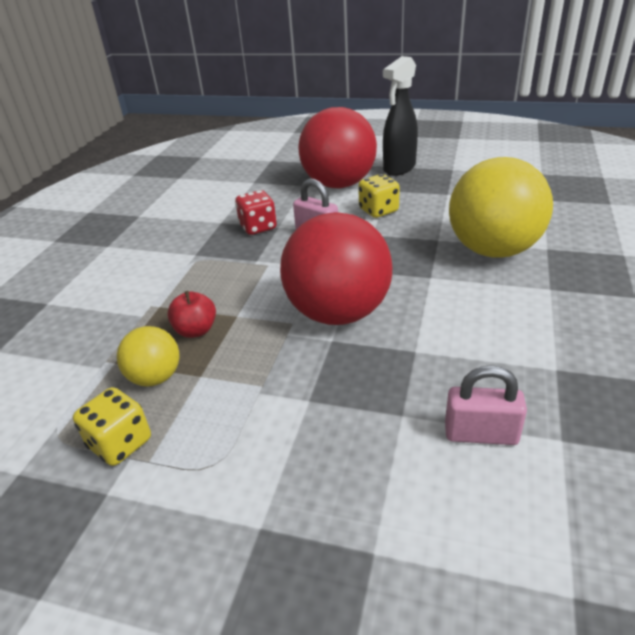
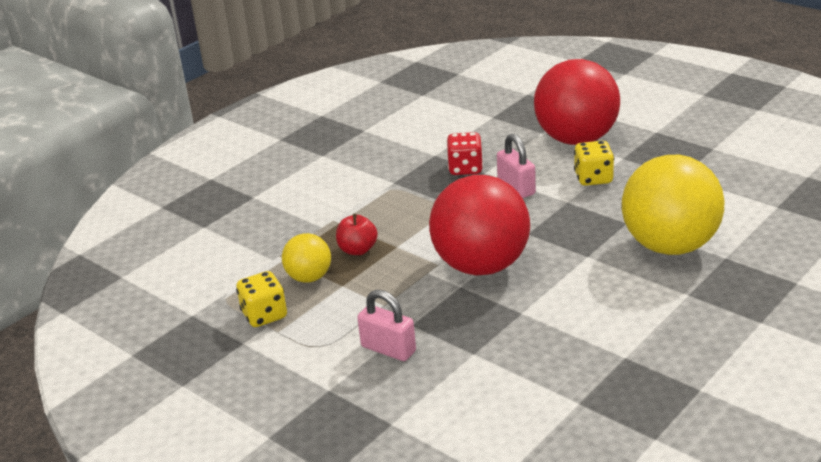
camera: 25 degrees right, 5 degrees down
black spray bottle [383,56,418,176] -> none
pink padlock [445,365,527,445] -> pink padlock moved to [357,290,416,361]

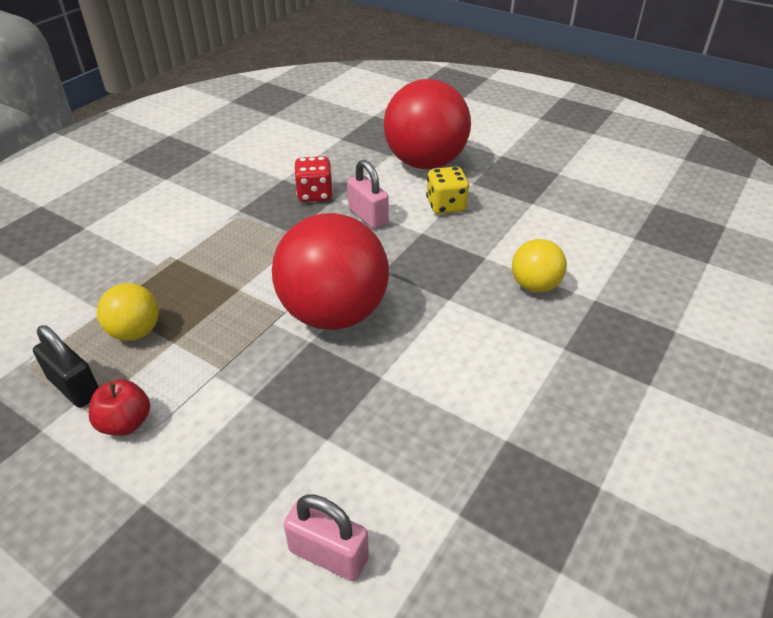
camera: 10 degrees left, 10 degrees up
yellow dice [236,271,287,327] -> black padlock [33,325,99,408]
red apple [336,214,378,255] -> red apple moved to [89,379,150,436]
pink padlock [357,290,416,361] -> pink padlock moved to [283,494,369,581]
yellow ball [622,155,724,255] -> yellow ball [512,239,567,293], size x0.50

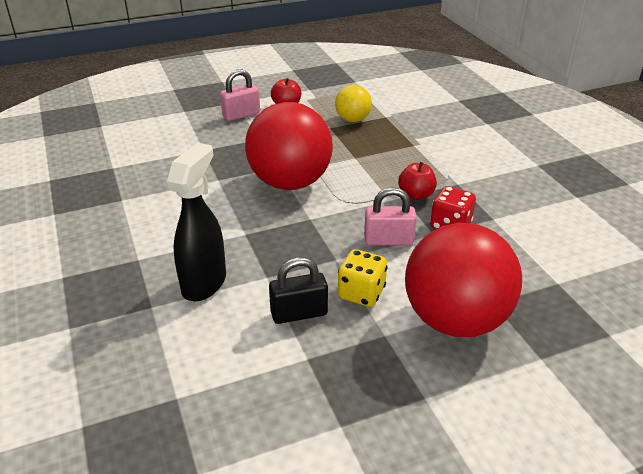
camera: 125 degrees right, 5 degrees down
black padlock [33,325,99,408] -> black padlock moved to [269,257,328,324]
pink padlock [283,494,369,581] -> pink padlock moved to [220,69,260,121]
yellow ball [512,239,567,293] -> black spray bottle [167,143,226,301]
none -> red apple [398,162,437,200]

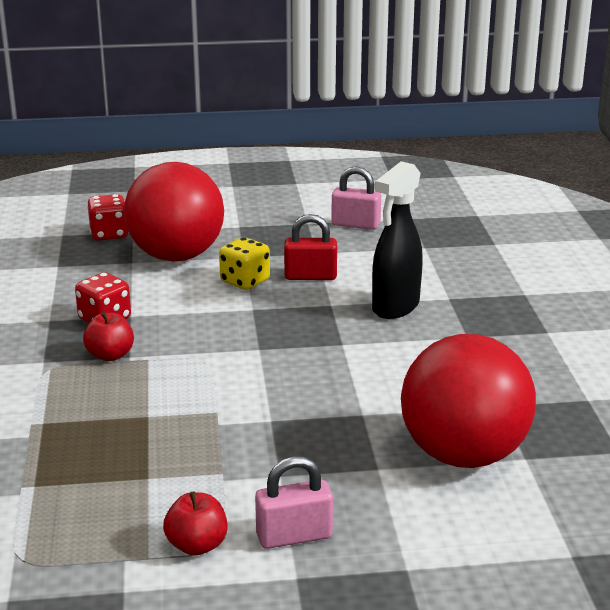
camera: 165 degrees left, 10 degrees down
red ball [245,102,333,190] -> red ball moved to [401,334,536,468]
black padlock [269,257,328,324] -> red padlock [284,214,337,280]
yellow ball [335,85,372,122] -> none
pink padlock [364,187,417,245] -> pink padlock moved to [331,166,381,230]
none -> red dice [87,194,128,240]

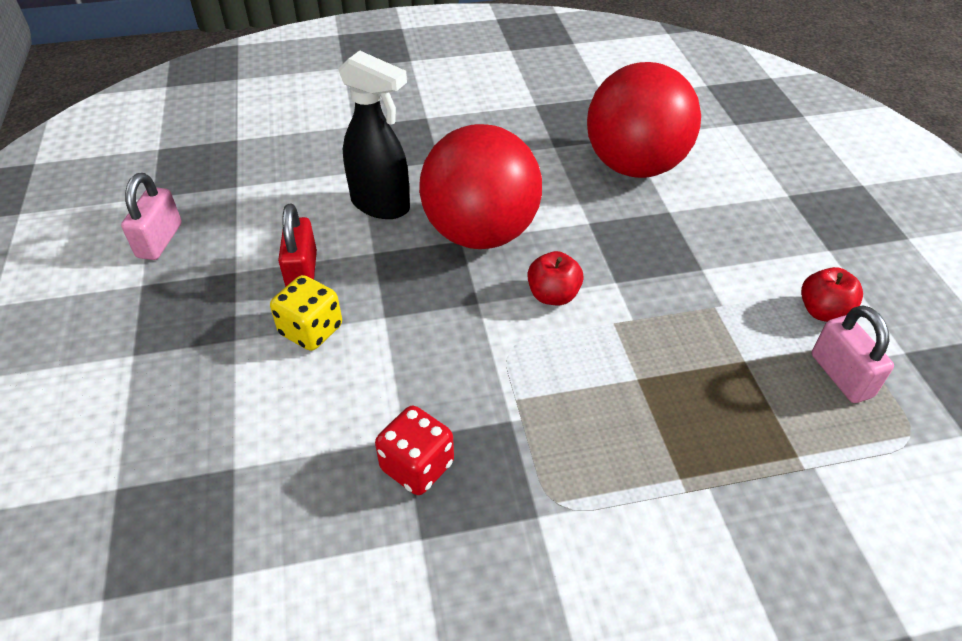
camera: 95 degrees left, 20 degrees up
red apple [83,312,134,361] -> red apple moved to [527,251,584,305]
red dice [87,194,128,240] -> none
red ball [124,162,224,261] -> red ball moved to [419,124,542,249]
pink padlock [255,456,333,549] -> pink padlock moved to [812,305,894,403]

